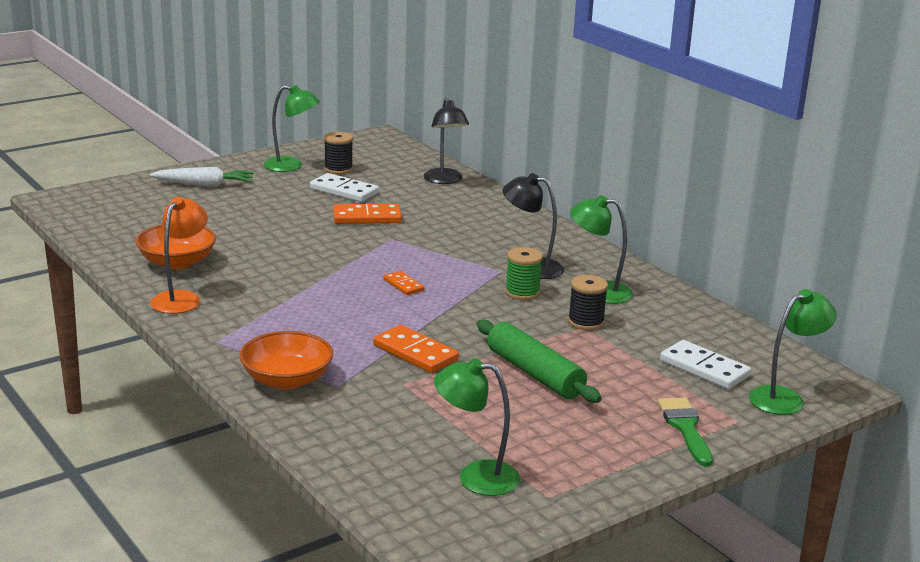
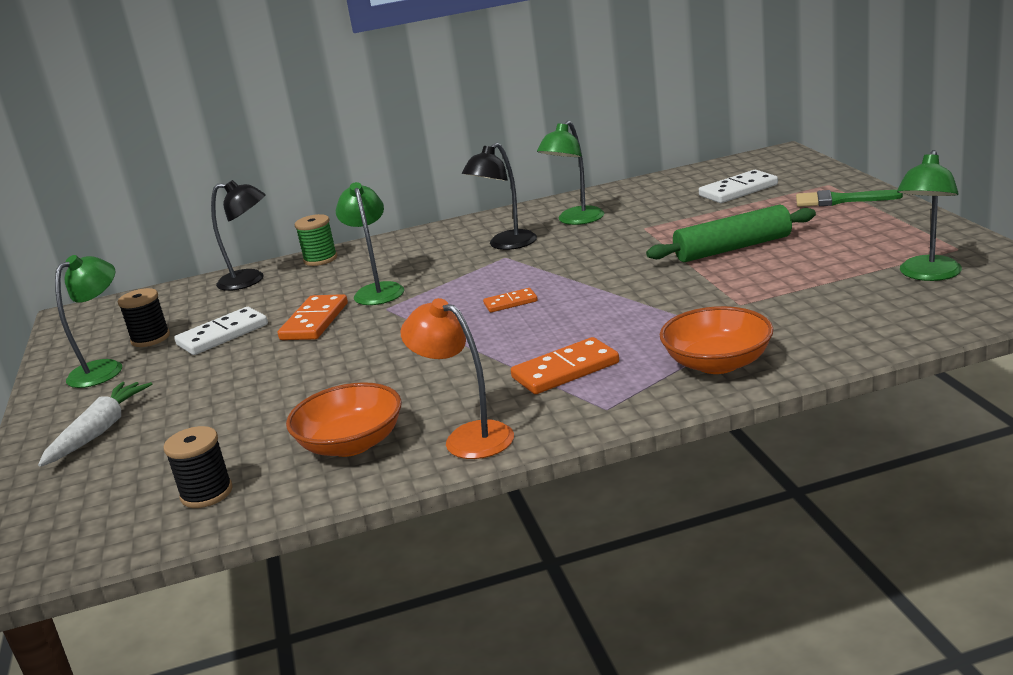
camera: 65 degrees left, 0 degrees up
orange domino [373,325,459,373] -> orange domino moved to [511,337,619,394]
green spool [505,247,543,300] -> green spool moved to [295,214,337,266]
black spool [568,275,608,330] -> black spool moved to [164,426,233,508]
green lamp [749,289,837,415] -> green lamp moved to [336,182,404,305]

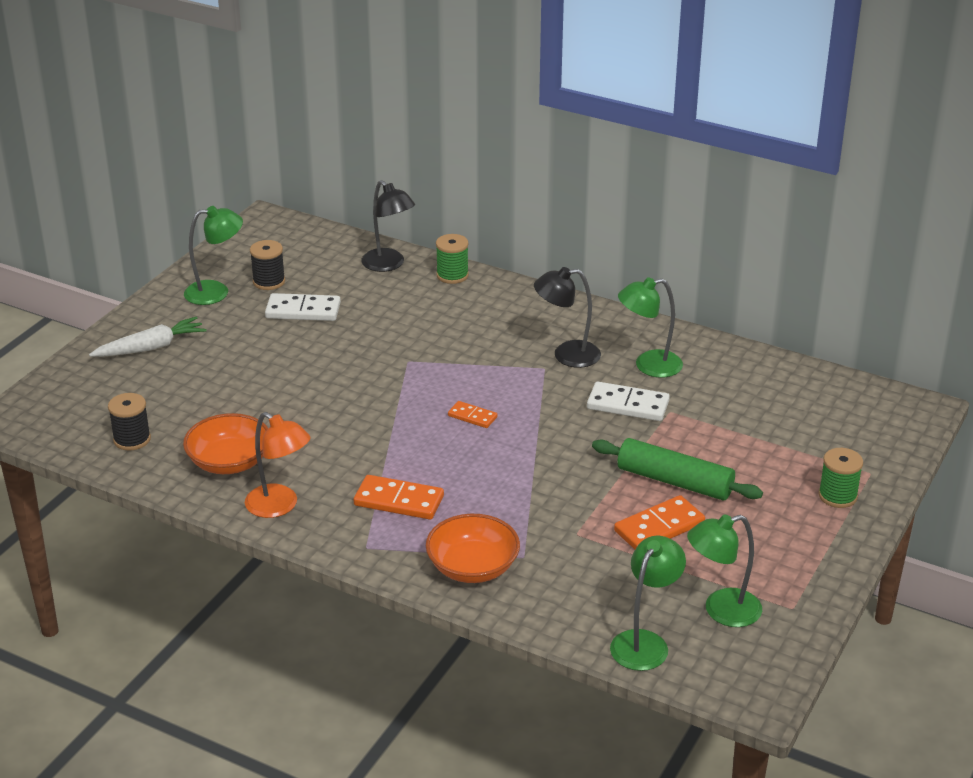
camera: 40 degrees right, 10 degrees up
orange domino [278,294,348,340] -> orange domino moved to [614,495,705,549]
green lamp [336,182,404,305] -> green lamp moved to [610,536,686,671]
orange lamp [401,298,514,459] -> orange lamp turned 135 degrees clockwise [245,412,311,518]
white domino [699,170,778,203] -> white domino moved to [587,382,670,421]
green brush [796,190,903,207] -> green spool [819,448,863,508]

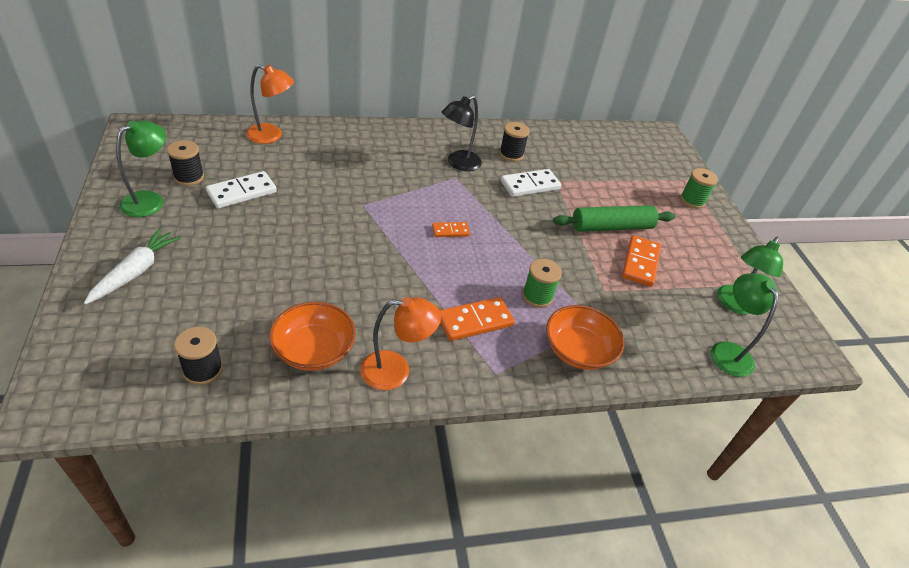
camera: 45 degrees left, 10 degrees up
black lamp [361,180,415,272] -> orange lamp [246,65,294,144]
green spool [436,234,469,284] -> green spool moved to [522,259,562,308]
green lamp [618,277,683,378] -> black spool [499,122,530,162]

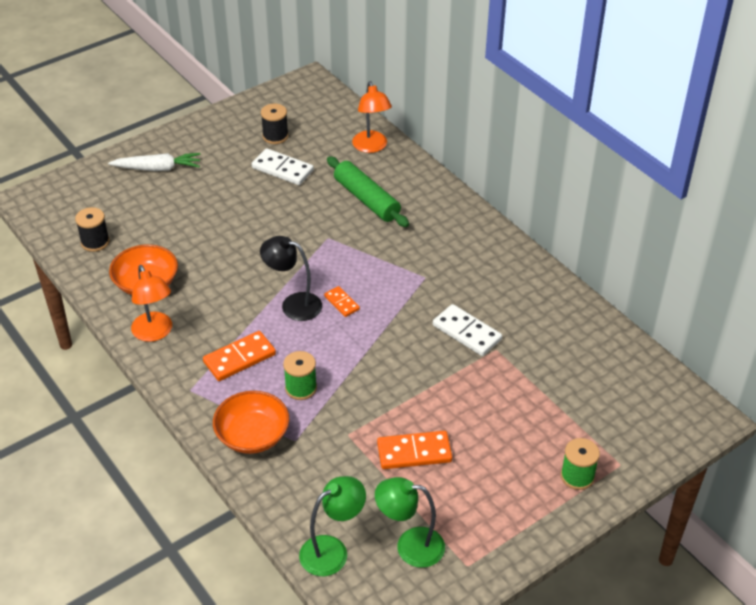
camera: 70 degrees right, 0 degrees up
green lamp [116,120,166,217] -> none
orange domino [439,297,515,341] -> orange domino turned 75 degrees counterclockwise [203,331,276,381]
black lamp [442,95,482,171] -> black lamp moved to [260,236,322,321]
black spool [499,122,530,162] -> none
green rolling pin [553,205,675,232] -> green rolling pin moved to [327,156,409,227]

